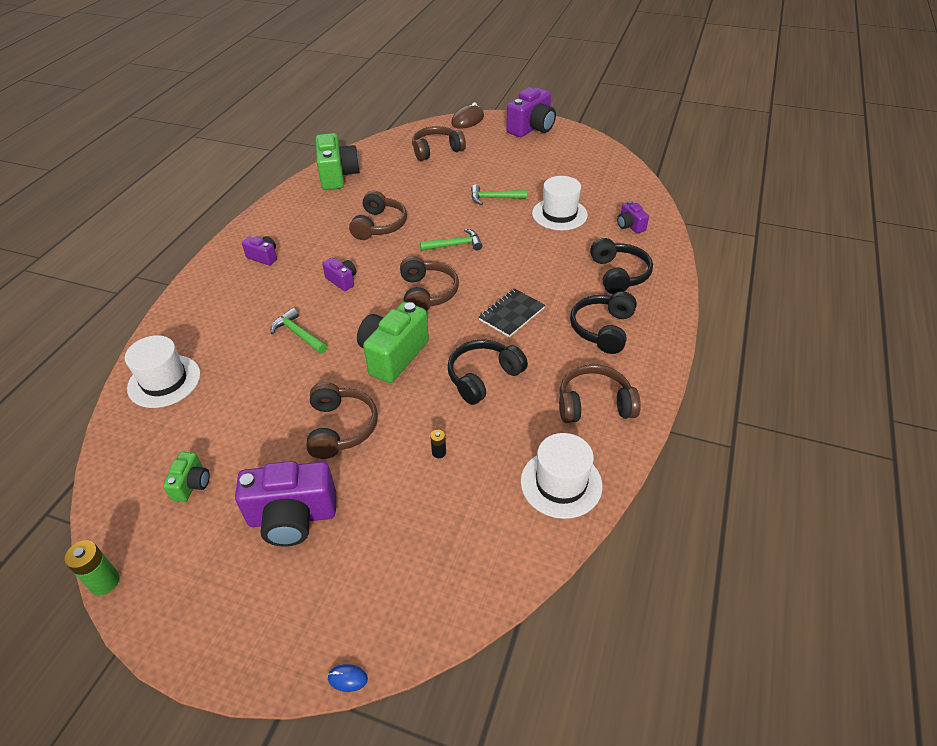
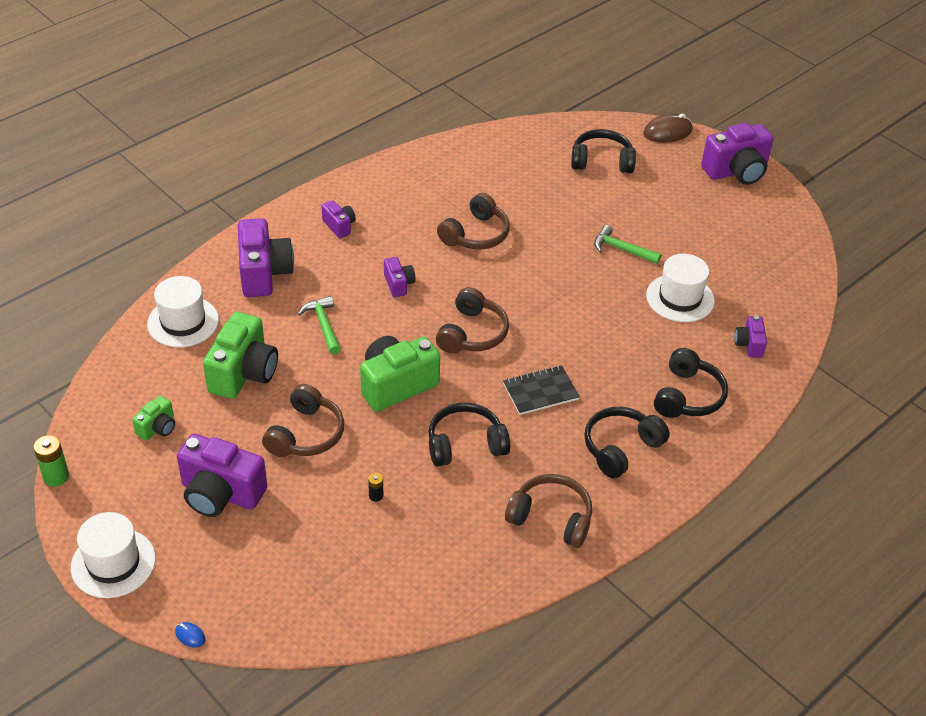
camera: 25 degrees right, 0 degrees up
green camera [316,133,360,190] -> green camera moved to [203,312,278,399]
brown headphones [412,126,466,161] -> black headphones [571,129,636,173]
green hammer [420,229,482,251] -> none
white hat [521,433,602,519] -> white hat moved to [71,512,155,598]
none -> purple camera [238,218,294,297]

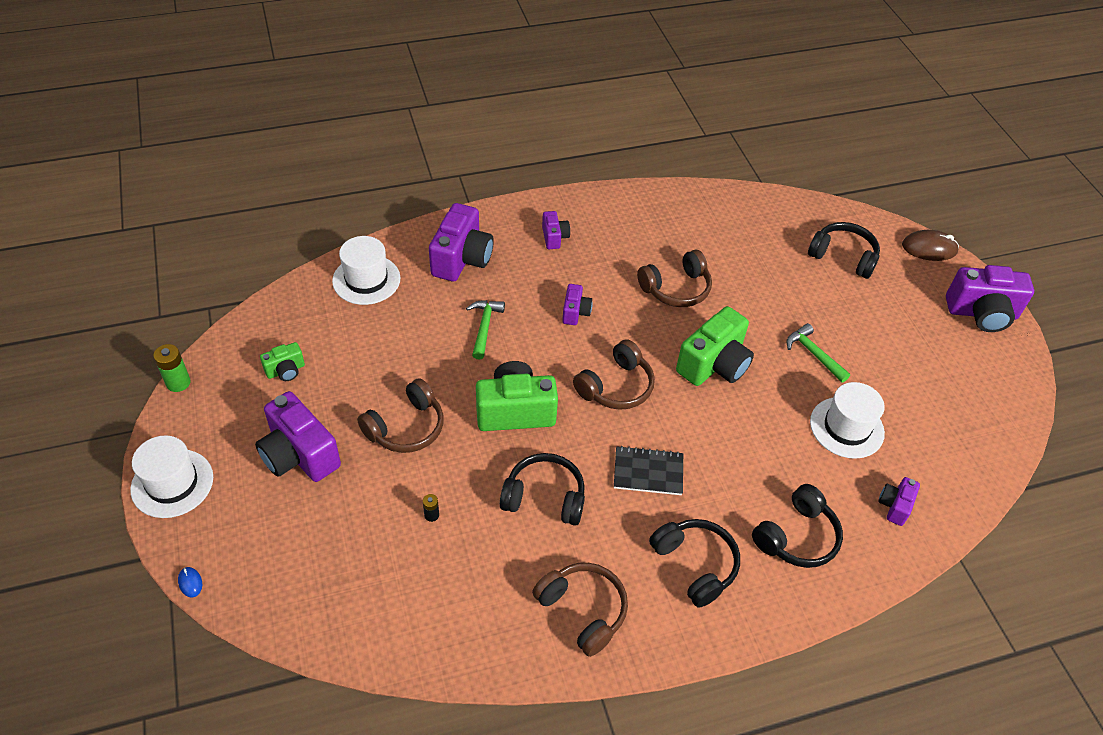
camera: 25 degrees right, 5 degrees up
green camera [203,312,278,399] -> green camera moved to [676,306,754,386]
black headphones [584,407,670,479] -> black headphones turned 75 degrees clockwise [649,519,740,608]

